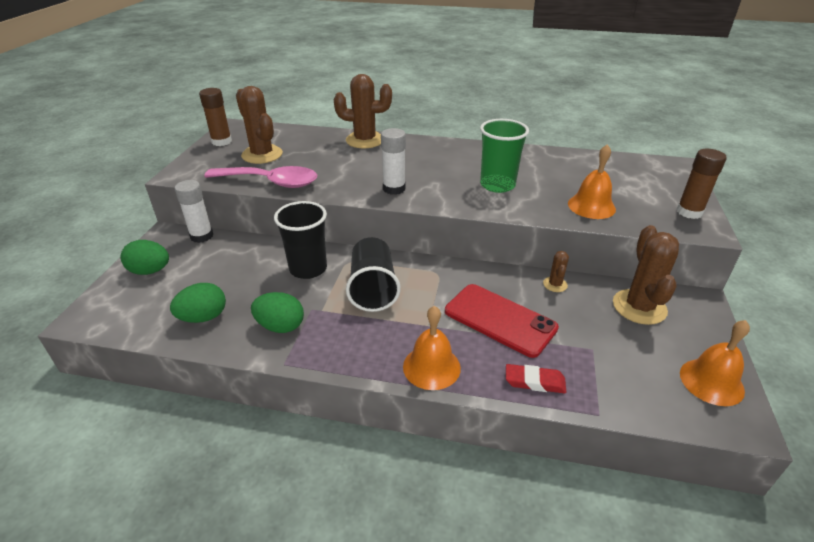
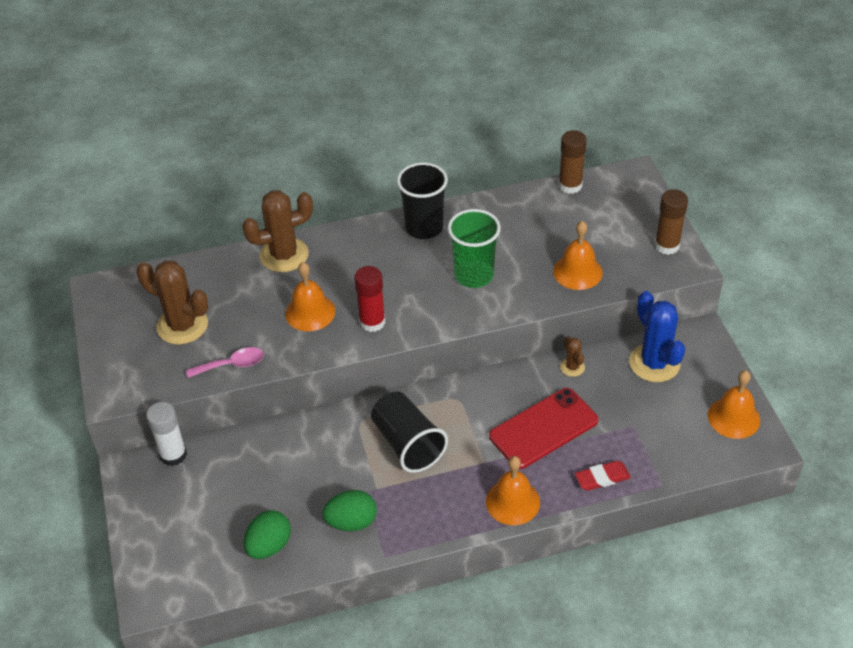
camera: 25 degrees left, 10 degrees up
green egg [120,240,169,275] -> none
brown glue stick [199,88,232,146] -> brown glue stick moved to [559,130,587,194]
pink spoon [204,166,317,188] -> pink spoon [186,347,264,378], size x0.56
black cup [274,201,327,279] -> black cup moved to [397,163,448,239]
white glue stick [381,128,406,195] -> red glue stick [354,266,385,332]
red phone [445,284,559,358] -> red phone turned 45 degrees counterclockwise [489,388,598,469]
brown cactus [613,225,679,325] -> blue cactus [629,291,685,382]
none -> orange bell [285,262,335,331]

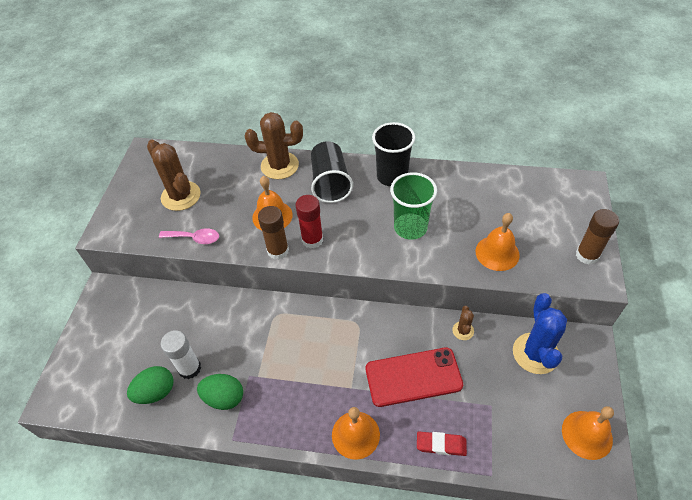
camera: 25 degrees right, 5 degrees up
white glue stick [146,402,187,466] -> white glue stick moved to [161,330,201,379]
black cup [371,391,448,473] -> black cup moved to [311,141,353,203]
brown glue stick [559,130,587,194] -> brown glue stick moved to [258,206,289,260]

